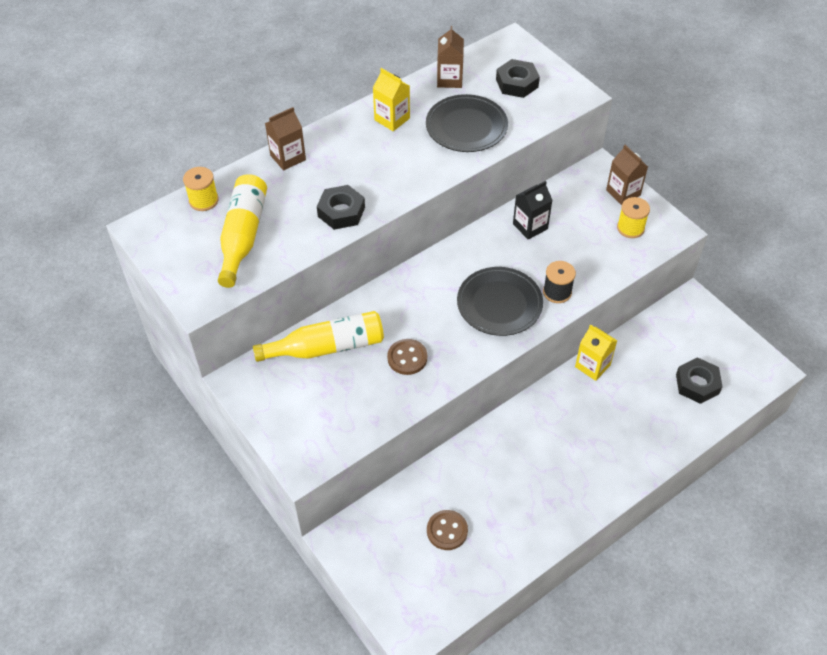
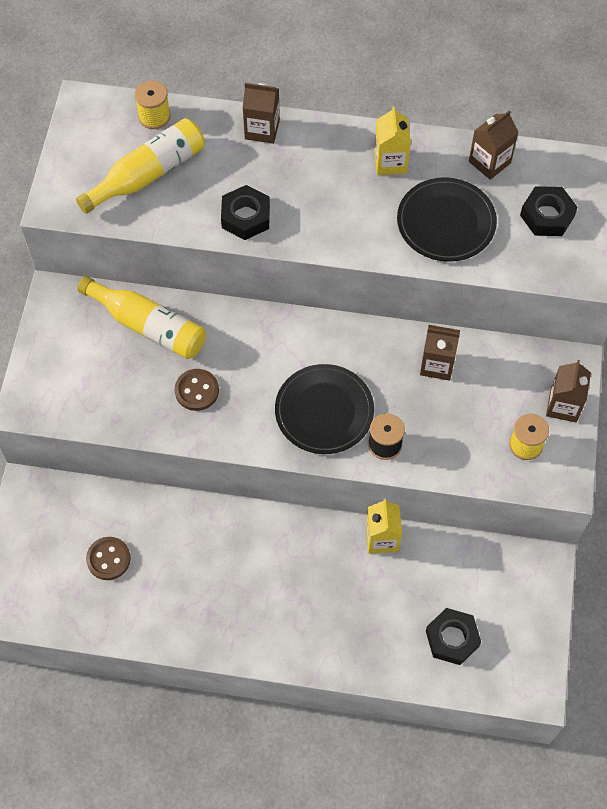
camera: 45 degrees right, 10 degrees up
black carton [513,181,553,240] -> brown carton [420,325,460,381]

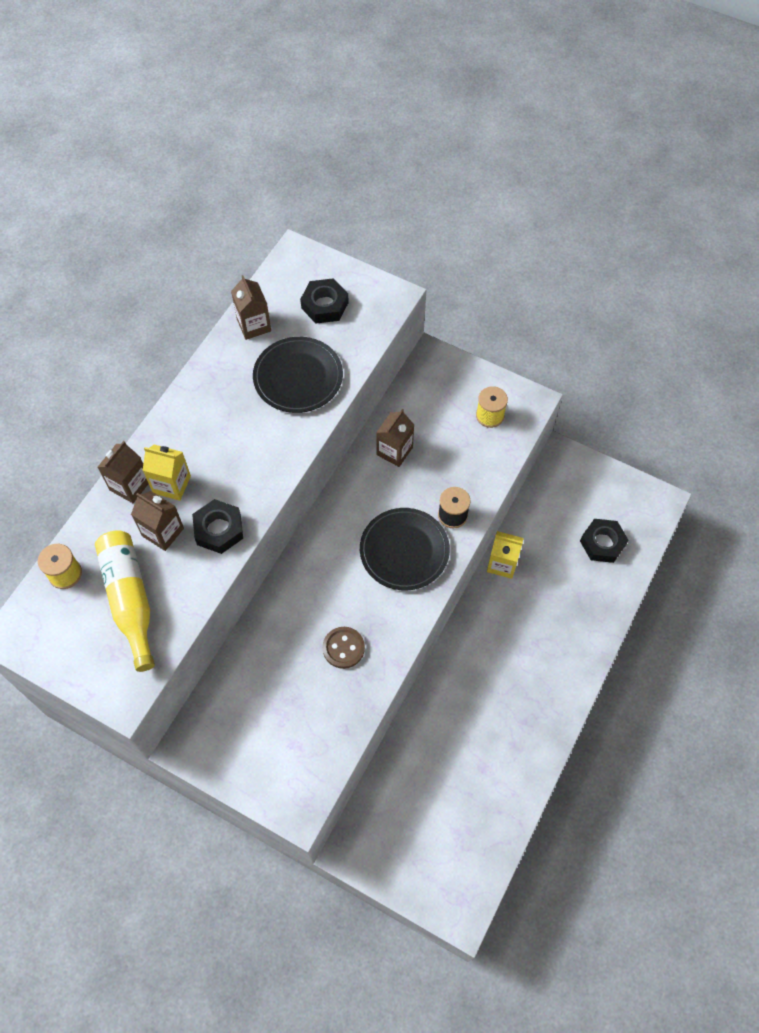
camera: 70 degrees left, 0 degrees up
yellow bottle [77,276,206,359] -> none
brown button [86,537,131,580] -> none
yellow carton [374,106,411,175] -> yellow carton moved to [143,445,191,501]
brown carton [546,360,591,422] -> brown carton moved to [131,491,184,551]

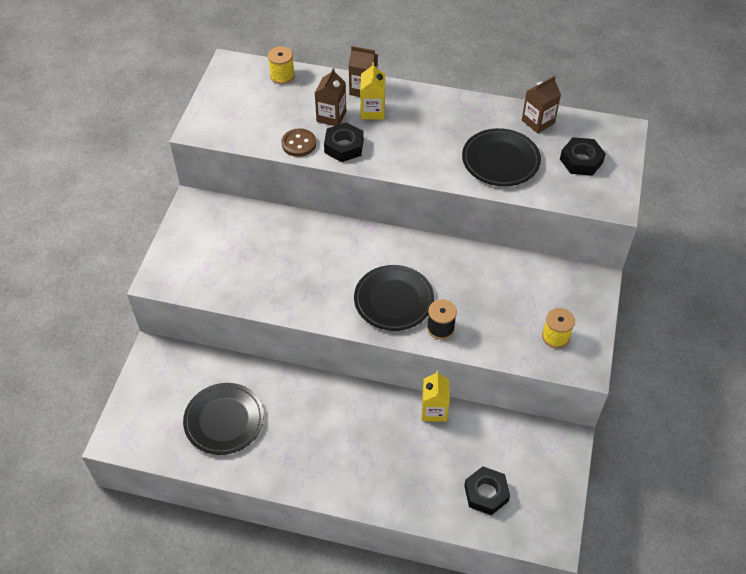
camera: 75 degrees right, 10 degrees down
yellow bottle [95,530,155,672] -> none
brown button [323,627,365,669] -> brown button moved to [281,128,316,157]
brown carton [376,409,414,467] -> none
none -> black plate [183,383,264,455]

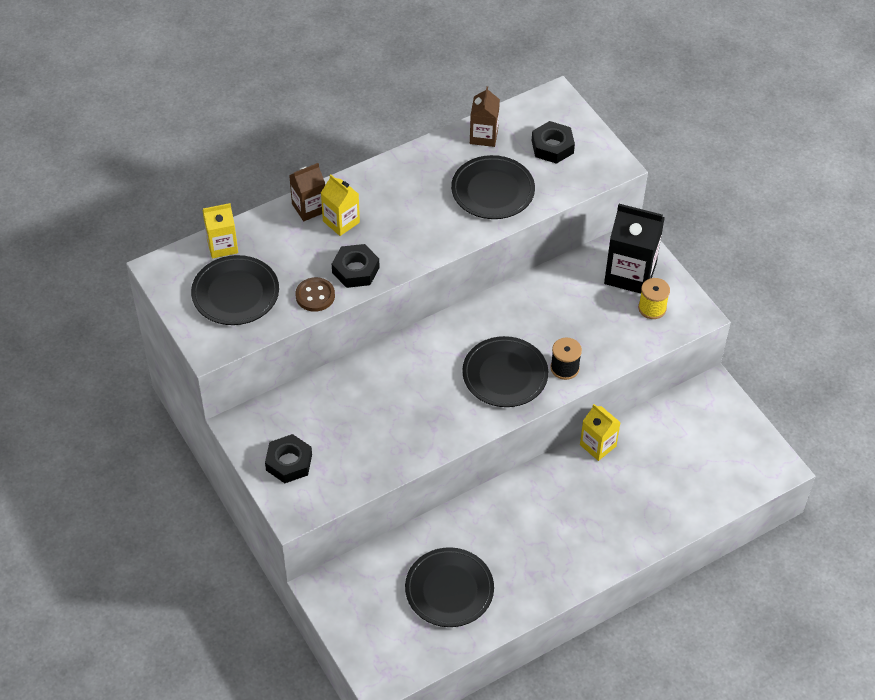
camera: 45 degrees left, 0 degrees up
yellow spool [268,46,295,84] -> yellow carton [202,203,238,258]
brown carton [315,68,346,126] -> none
black nut [464,466,510,515] -> black nut moved to [265,434,312,483]
none -> black plate [191,255,279,325]
none -> black carton [604,204,665,294]

